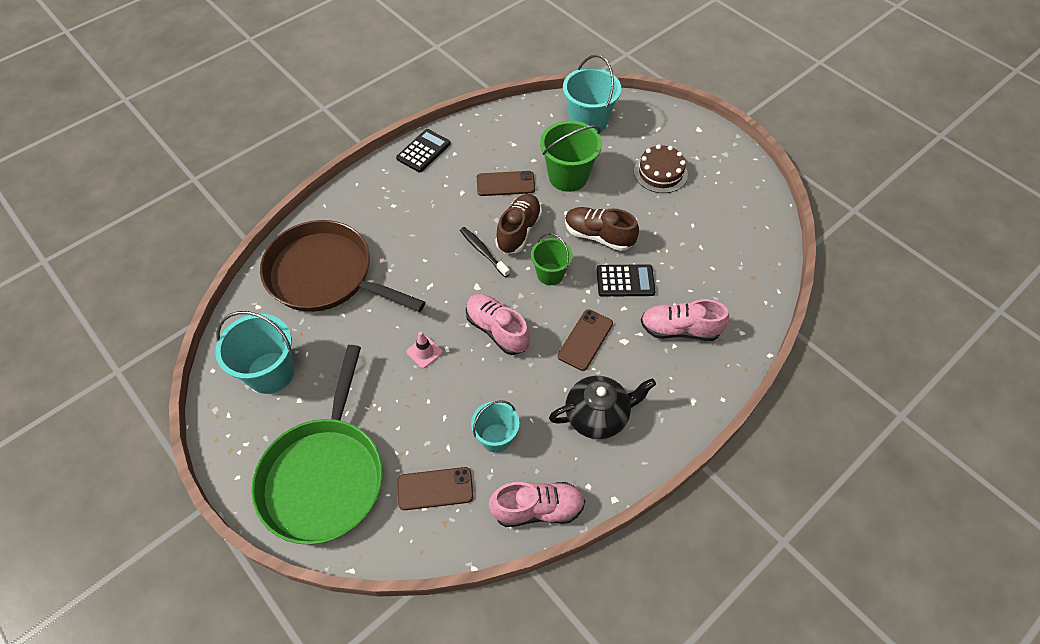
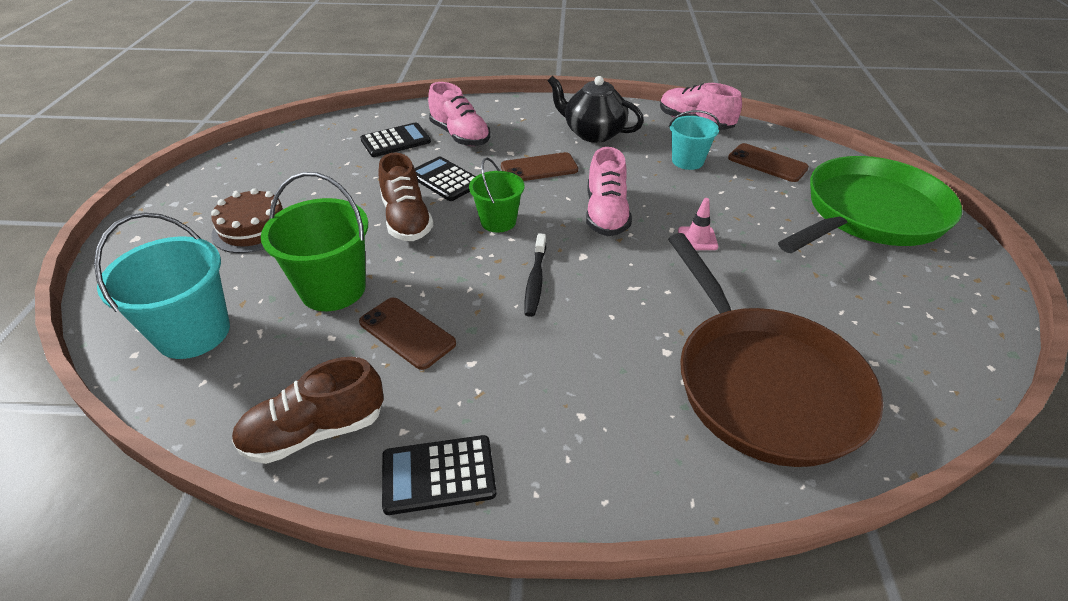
camera: 135 degrees left, 15 degrees down
turquoise bucket [215,311,294,394] -> none
brown shoe [495,194,542,254] -> brown shoe moved to [231,357,384,464]
none -> black calculator [360,122,431,157]

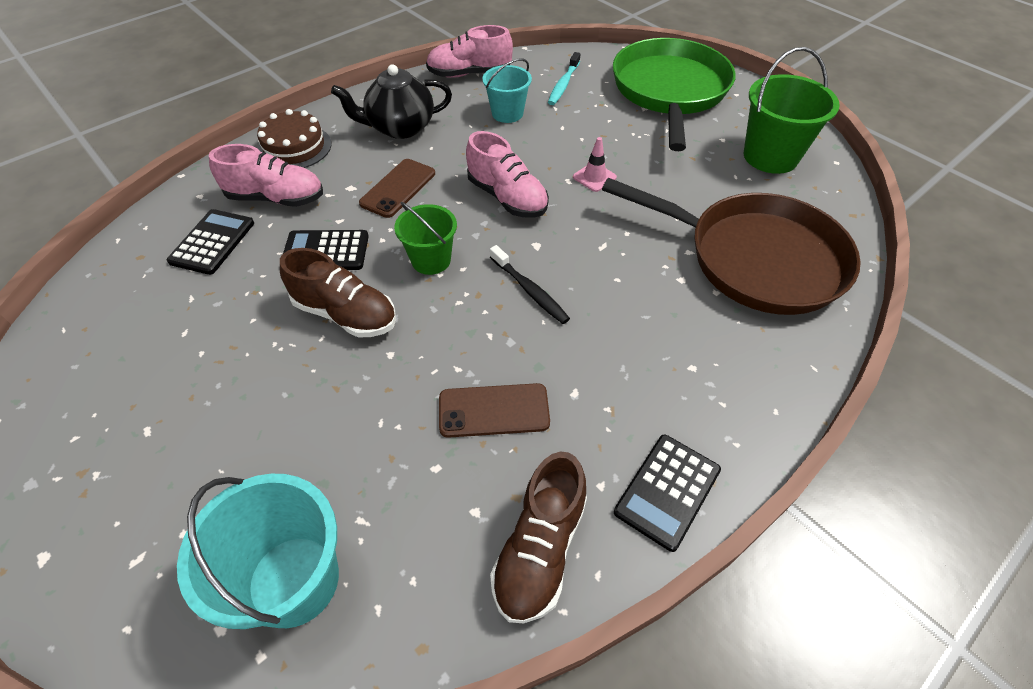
camera: 45 degrees left, 10 degrees up
brown cake [211,188,284,253] -> brown cake moved to [257,109,331,168]
green bucket [261,172,368,311] -> green bucket moved to [744,47,840,174]
brown phone [728,143,809,182] -> turquoise toothbrush [548,52,580,105]

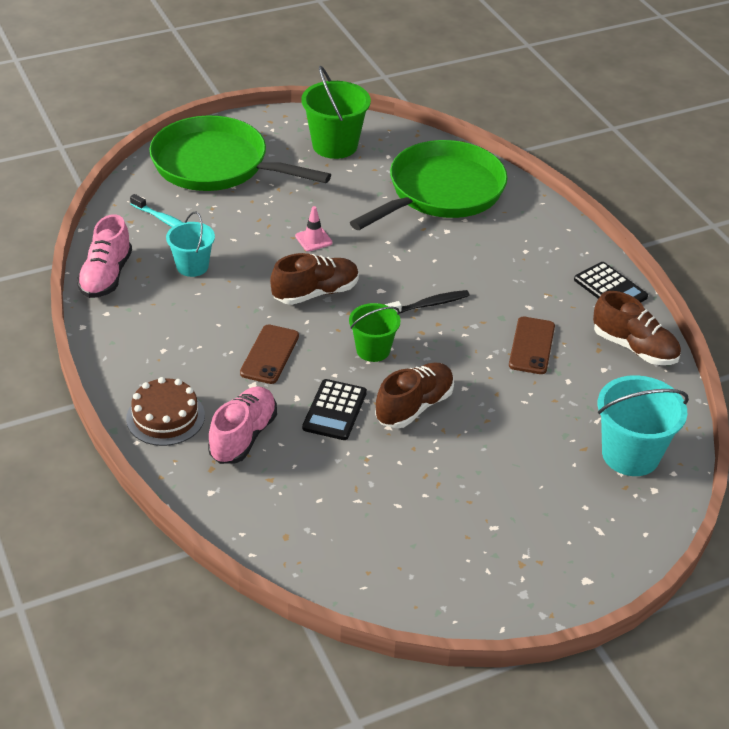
camera: 75 degrees left, 10 degrees down
black calculator [167,209,254,275] -> none
black teapot [331,64,452,139] -> none
brown phone [359,159,435,218] -> brown phone turned 60 degrees clockwise [240,324,299,384]
pink shoe [466,131,549,218] -> brown shoe [270,253,359,305]
brown pan [602,178,861,315] -> green pan [350,140,508,230]

